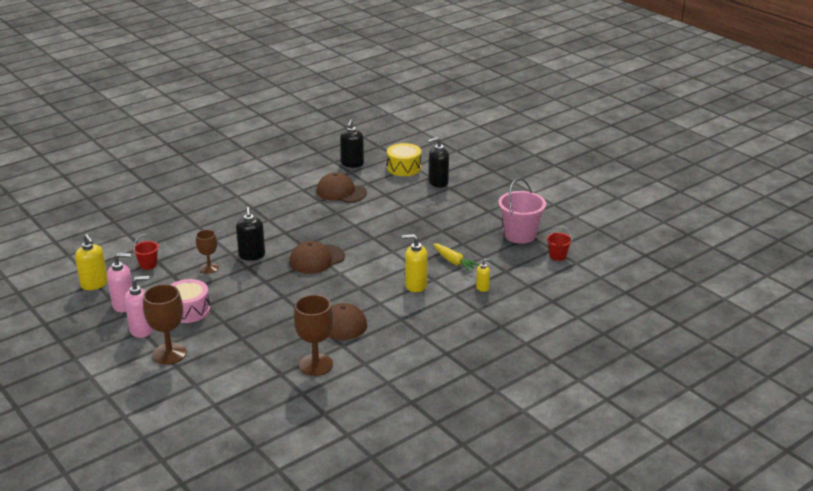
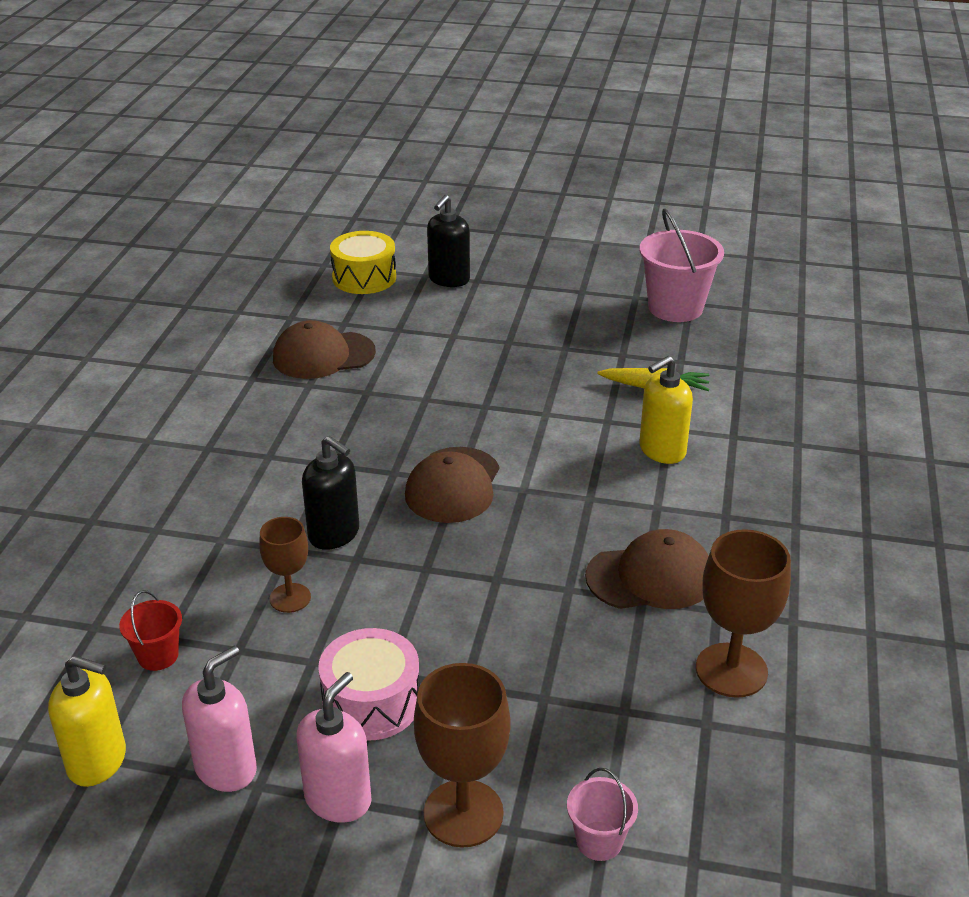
camera: 40 degrees left, 5 degrees up
black soap dispenser [340,120,364,168] -> none
yellow soap dispenser [476,259,492,292] -> none
red bucket [547,226,572,261] -> none
none -> pink bucket [567,768,638,861]

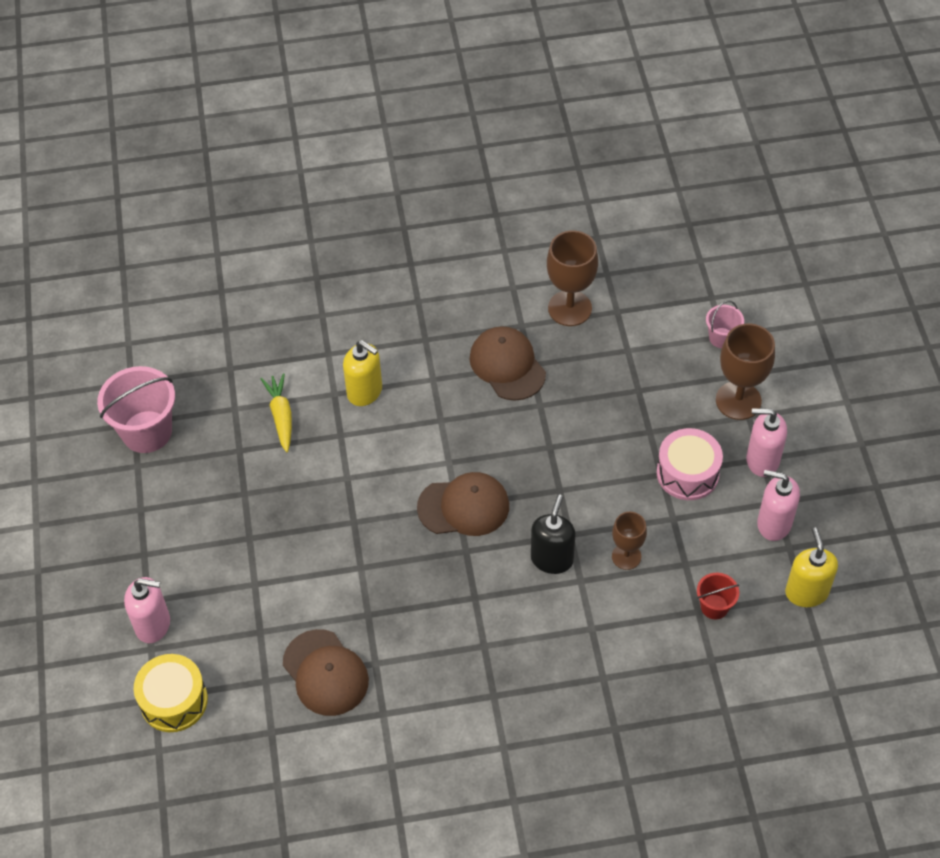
camera: 110 degrees left, 20 degrees up
black soap dispenser [427,195,470,287] -> pink soap dispenser [124,577,170,643]

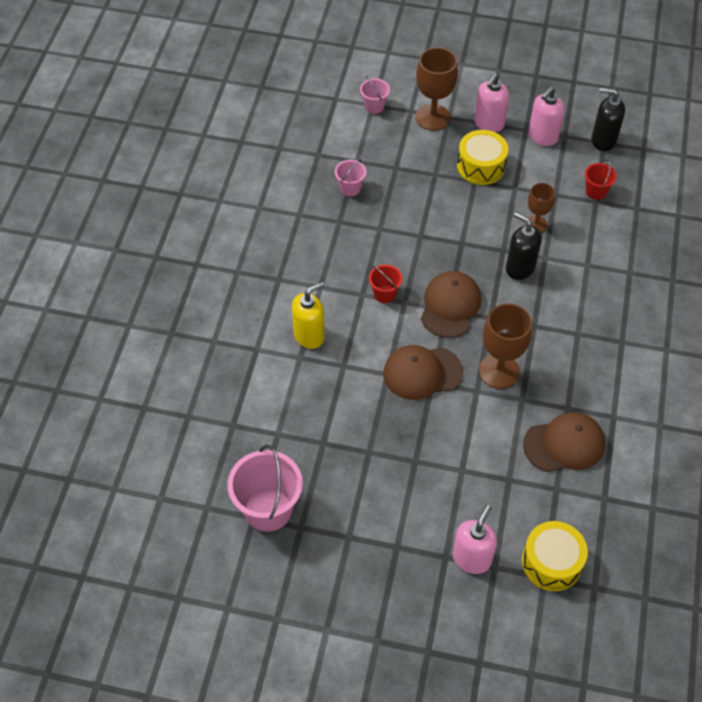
camera: 70 degrees left, 0 degrees up
yellow carrot [261,373,292,452] -> none
brown cap [470,326,546,401] -> brown cap moved to [383,345,463,400]
brown goblet [547,230,598,326] -> brown goblet moved to [479,303,532,389]
pink drum [657,428,723,500] -> yellow drum [457,130,508,185]
yellow soap dispenser [785,528,838,607] -> black soap dispenser [591,88,625,151]
none -> pink bucket [335,159,366,197]
none -> red bucket [369,265,403,303]

